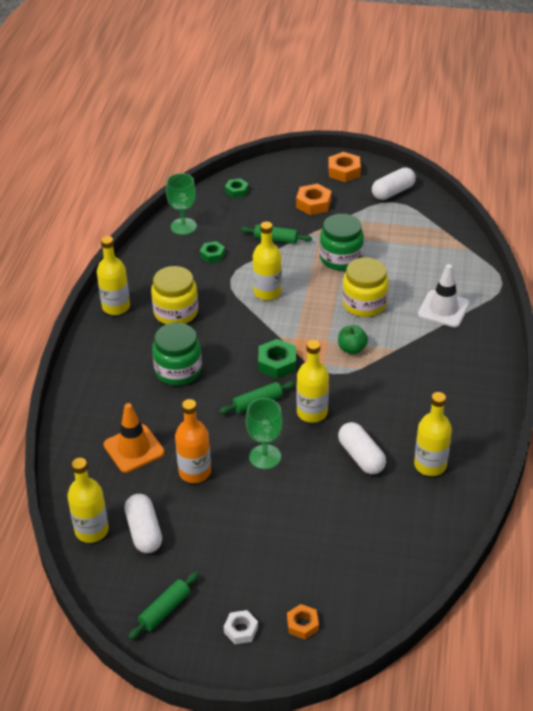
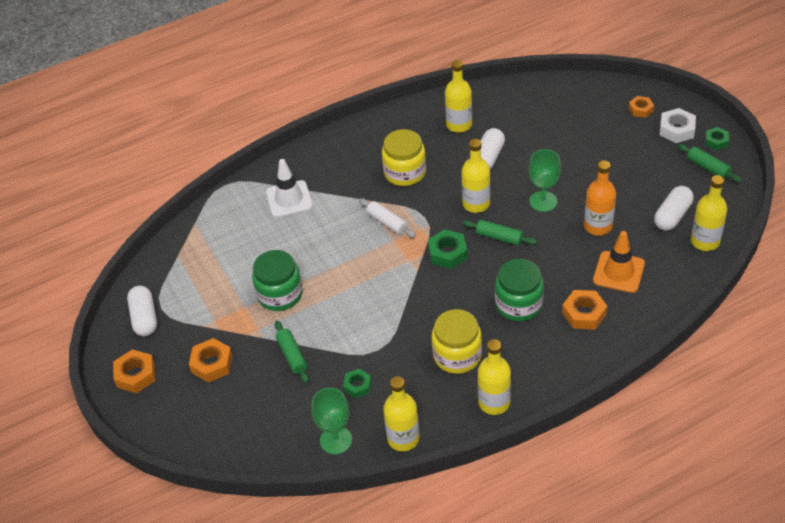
camera: 125 degrees left, 5 degrees up
green rolling pin [128,572,199,640] -> green rolling pin turned 45 degrees clockwise [678,144,742,182]
white nut [224,610,258,644] -> white nut [660,108,696,143], size x1.53
green nut [225,178,249,198] -> green nut moved to [705,127,729,150]
yellow bottle [253,222,282,300] -> yellow bottle moved to [383,376,420,451]
green apple [338,325,368,354] -> white rolling pin [359,198,416,238]
yellow jar [342,258,389,317] -> yellow jar moved to [382,129,426,186]
white capsule [372,167,416,200] -> white capsule turned 60 degrees clockwise [127,286,157,336]
none -> orange nut [562,290,607,329]

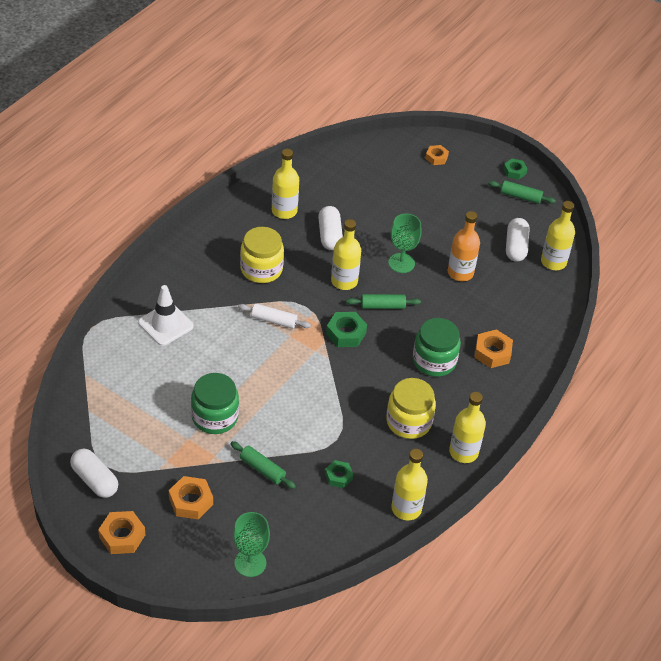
camera: 35 degrees left, 0 degrees up
green goblet [311,388,352,454] -> green goblet moved to [233,512,270,577]
orange traffic cone [593,231,645,293] -> none
white nut [660,108,696,143] -> none

